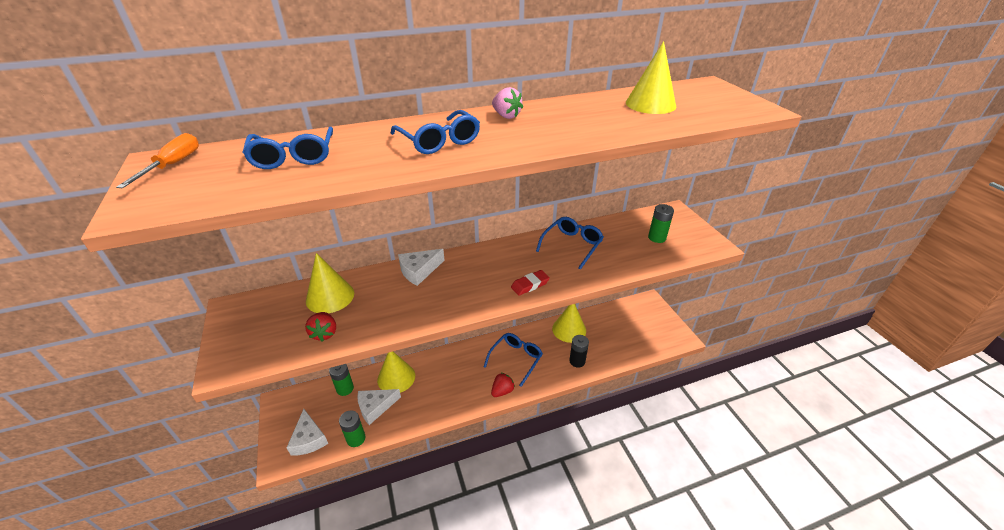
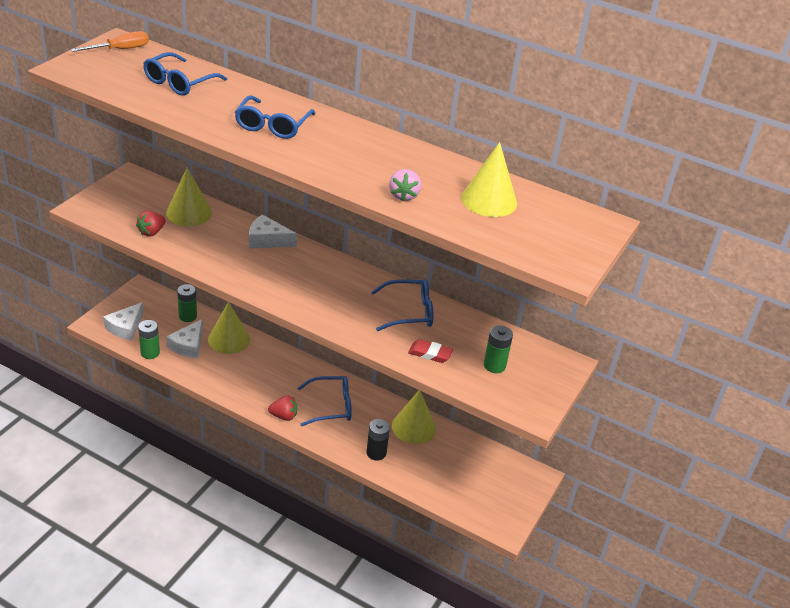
camera: 45 degrees right, 0 degrees up
white cheese [357,389,401,425] -> white cheese turned 90 degrees counterclockwise [166,319,203,358]
pink strawberry [492,87,523,119] -> pink strawberry moved to [389,169,421,201]
red eraser [511,270,550,296] -> red eraser moved to [408,339,453,363]

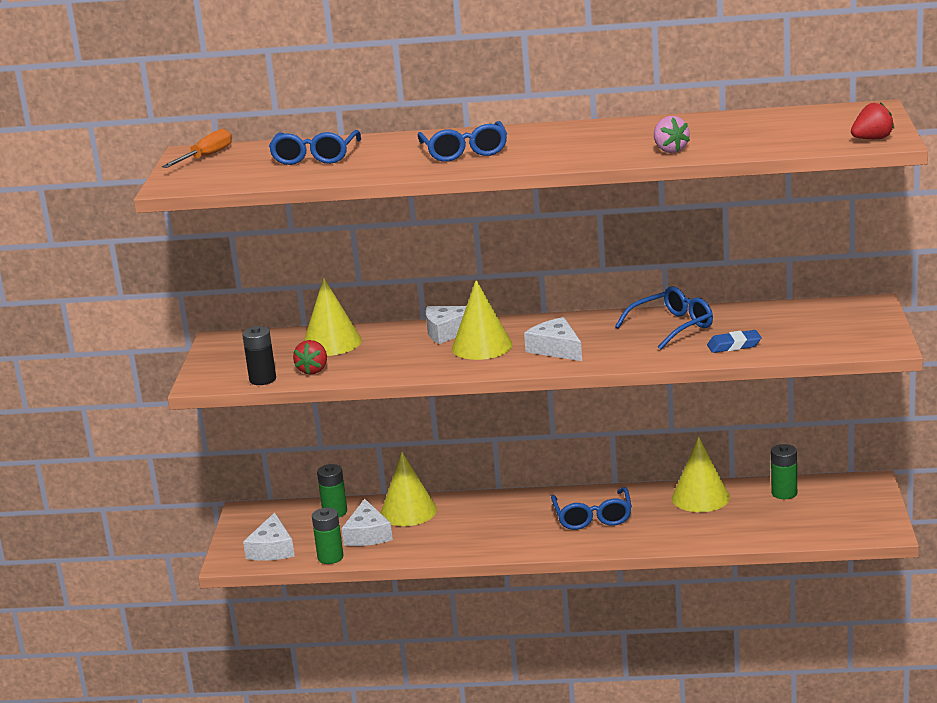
camera: 20 degrees left, 15 degrees down
red strawberry [268,396,297,421] -> red strawberry moved to [851,102,894,139]
blue glasses [297,376,352,426] -> blue glasses turned 120 degrees clockwise [551,487,632,530]
black battery [367,419,390,461] -> black battery moved to [242,326,276,385]
red eraser [408,339,453,363] -> blue eraser [707,330,761,353]
yellow cone [461,142,517,217] -> yellow cone moved to [452,280,513,360]
green battery [484,325,513,373] -> green battery moved to [771,444,797,499]
none -> white cheese [524,317,582,361]

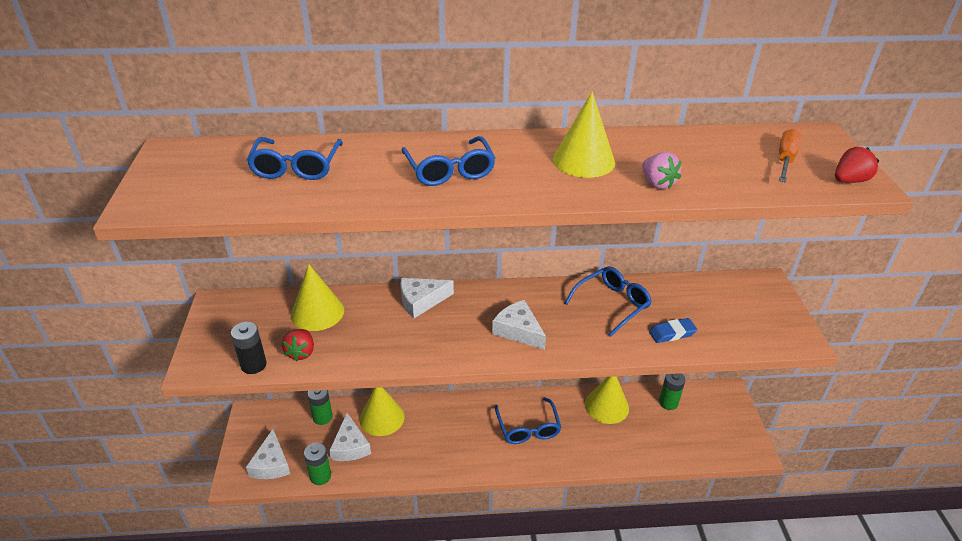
camera: 10 degrees left, 15 degrees up
orange screwdriver [162,129,232,168] -> orange screwdriver moved to [779,129,802,183]
yellow cone [452,280,513,360] -> yellow cone moved to [553,92,615,178]

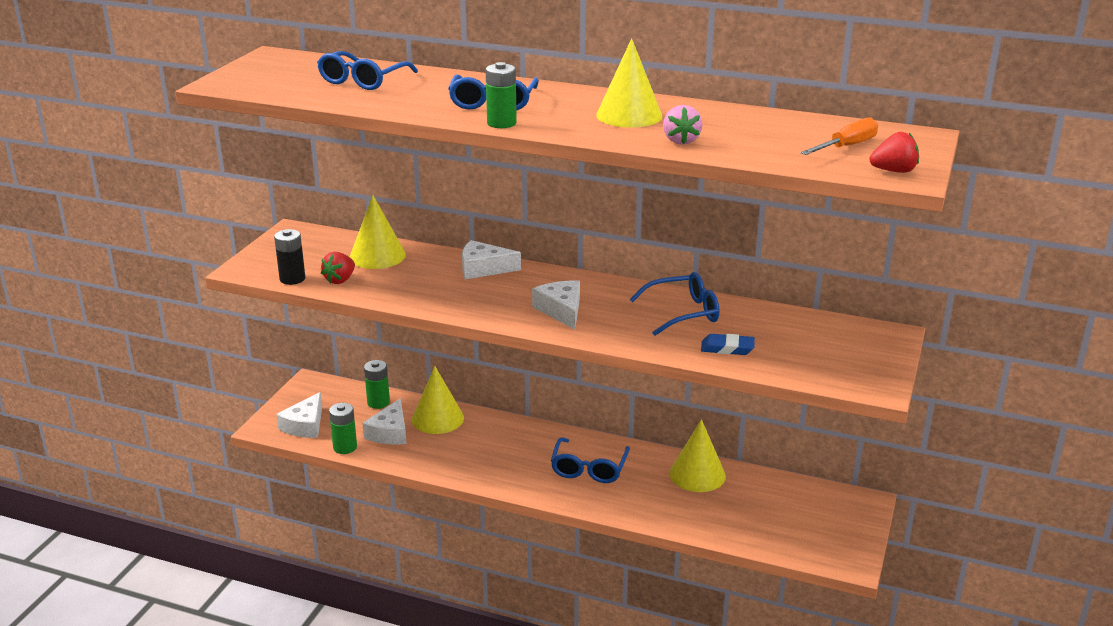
camera: 25 degrees right, 10 degrees down
green battery [659,373,686,410] -> green battery moved to [485,62,517,128]

